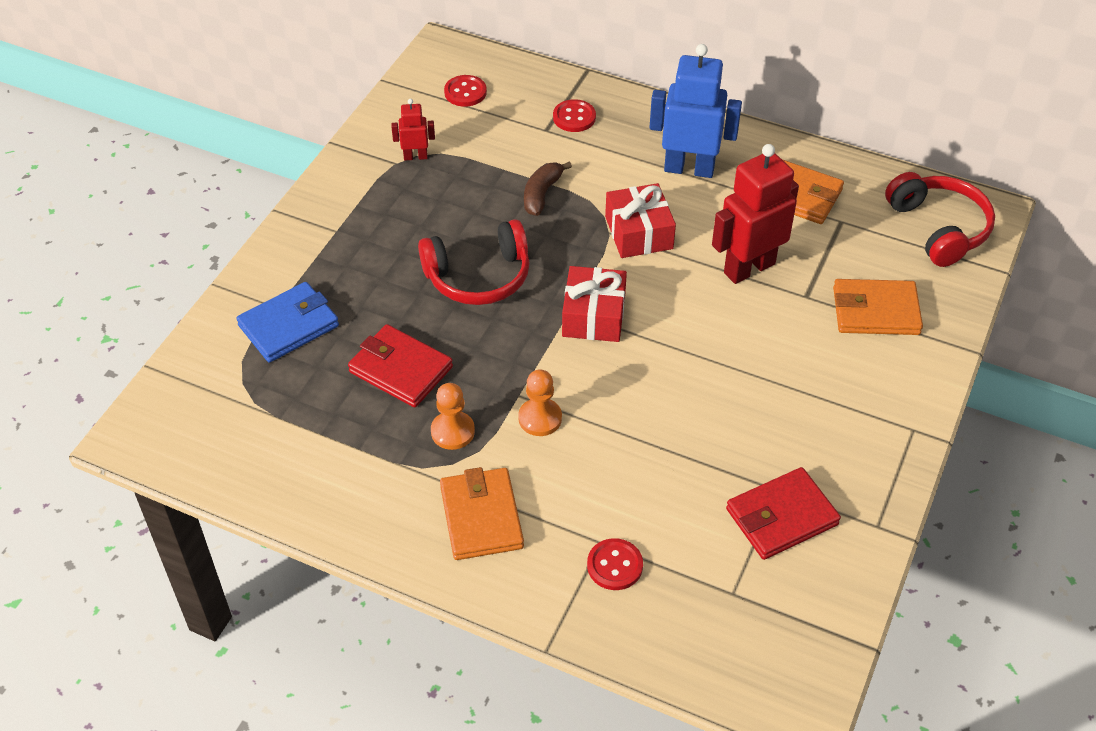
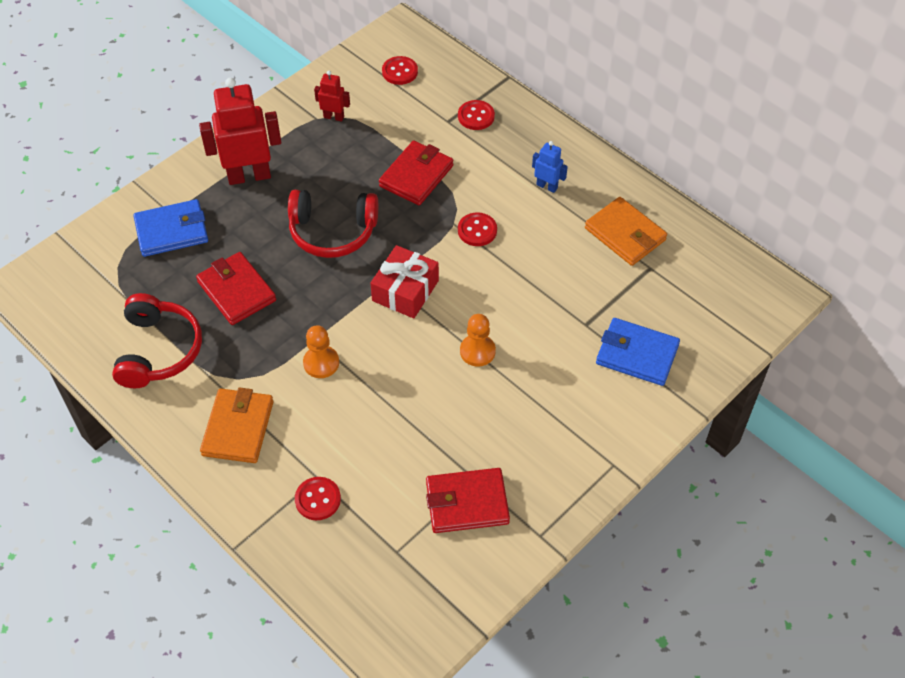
camera: 20 degrees right, 5 degrees up
orange pawn [431,383,475,450] -> orange pawn moved to [460,314,496,367]
brown banana [524,161,572,216] -> red wallet [379,141,453,205]
red gift [605,183,676,258] -> red button [458,212,497,246]
blue robot [649,44,742,178] -> blue robot [532,141,568,193], size x0.49
red robot [712,144,799,284] -> red robot moved to [199,78,281,185]
orange wallet [833,279,923,335] -> blue wallet [596,318,680,386]
red headphones [885,172,995,267] -> red headphones moved to [112,293,202,388]

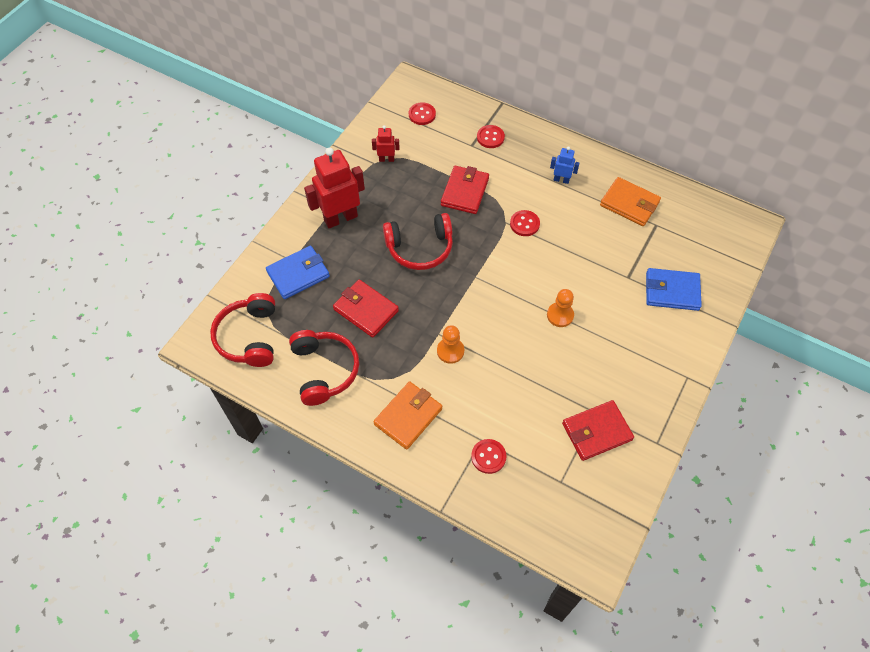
camera: 15 degrees left, 5 degrees up
orange wallet [200,387,274,463] -> orange wallet turned 45 degrees clockwise [373,381,442,450]
red gift [370,245,439,318] -> none
none -> red headphones [210,293,275,367]

